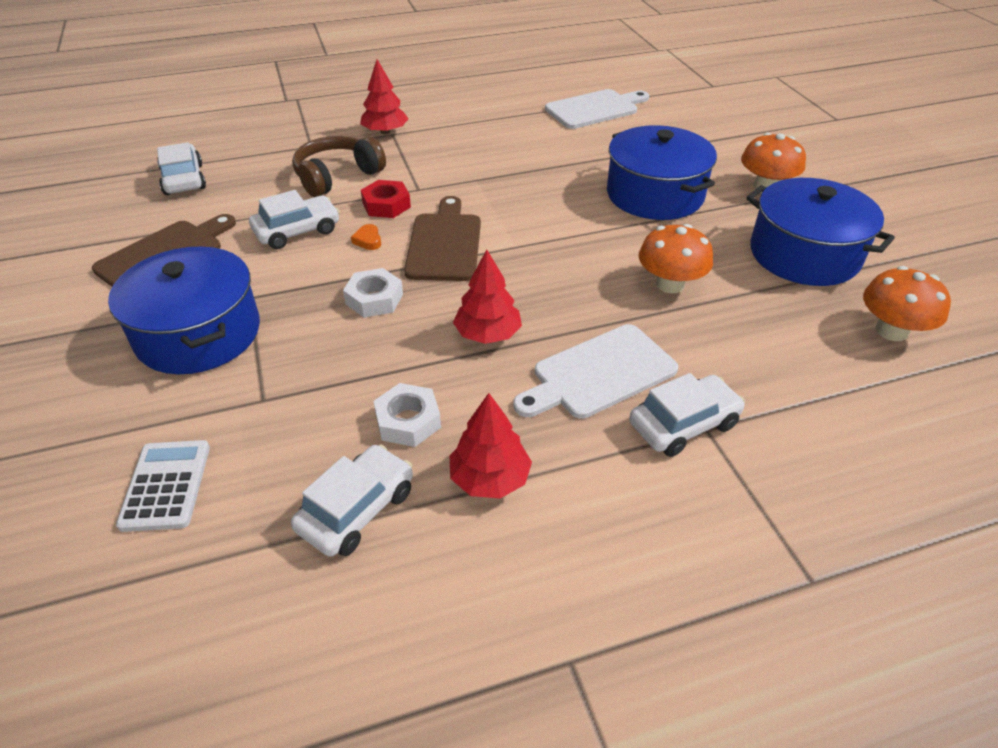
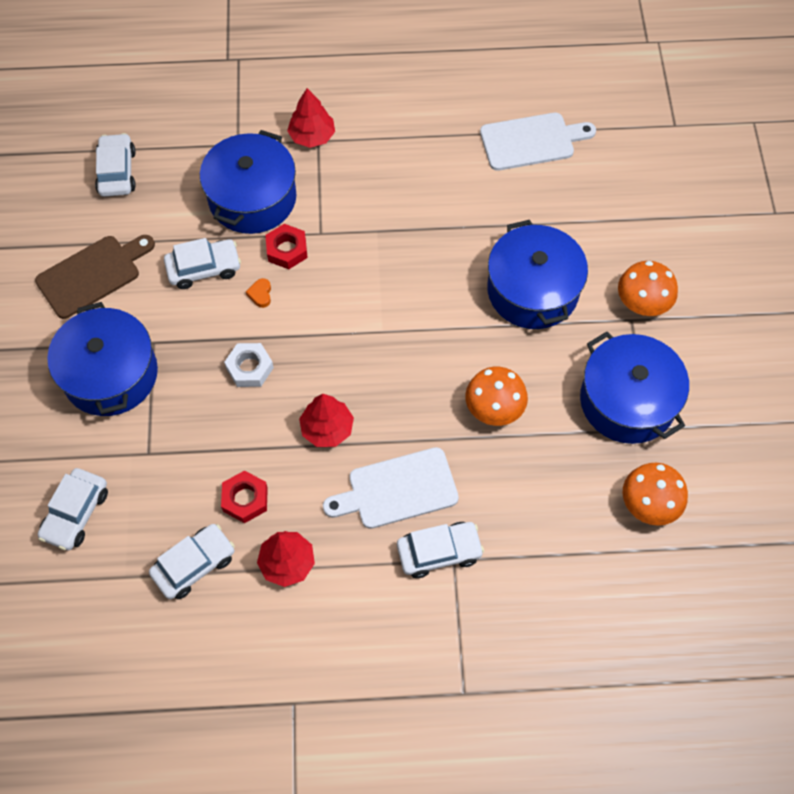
camera: 15 degrees right, 20 degrees up
white calculator [116,440,210,532] -> white car [38,468,108,550]
brown headphones [292,136,386,197] -> blue pot [200,130,296,234]
white nut [373,383,441,447] -> red nut [221,470,268,523]
brown cutting board [404,196,481,281] -> none

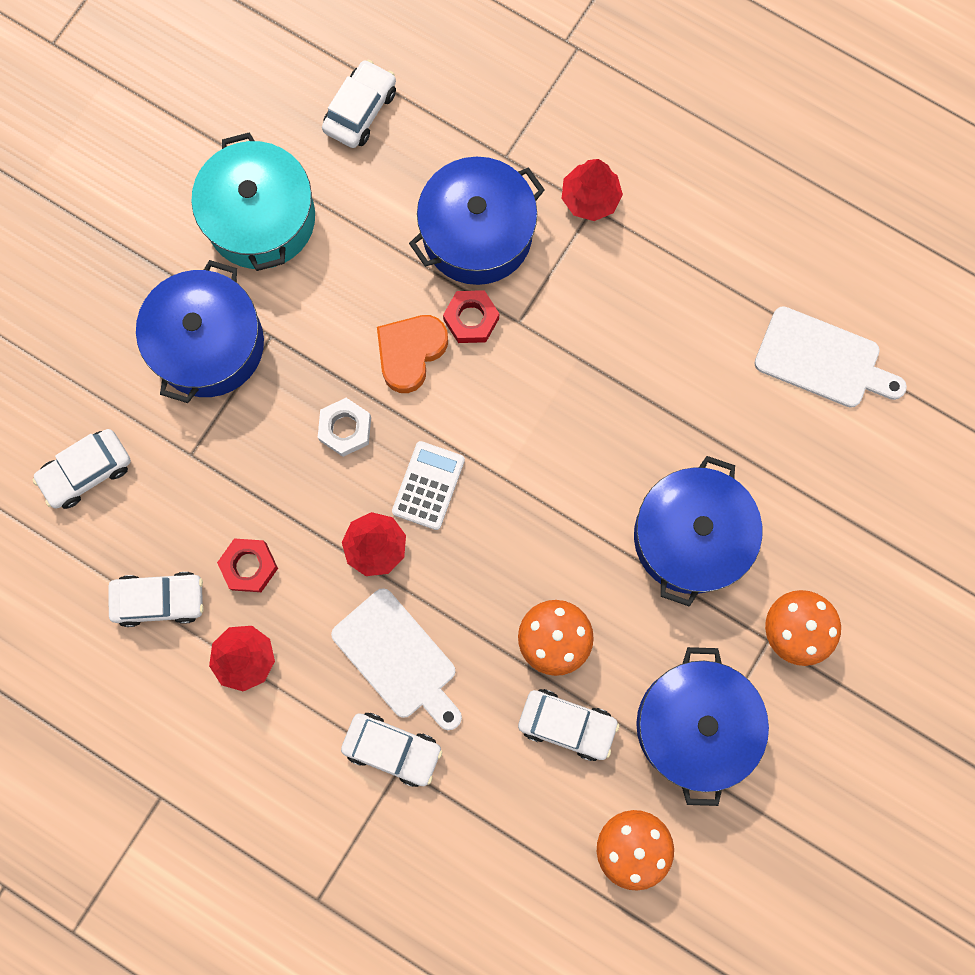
camera: 35 degrees right, 15 degrees up
brown cutting board [35,235,155,319] -> turquoise pot [191,132,315,271]
white car [164,238,241,289] -> white car moved to [518,689,620,761]
orange heart [246,278,271,308] -> orange heart [377,315,448,393], size x2.25
white cutting board [323,447,459,529] -> white cutting board turned 150 degrees counterclockwise [331,588,462,730]
none -> white calculator [392,441,465,530]

